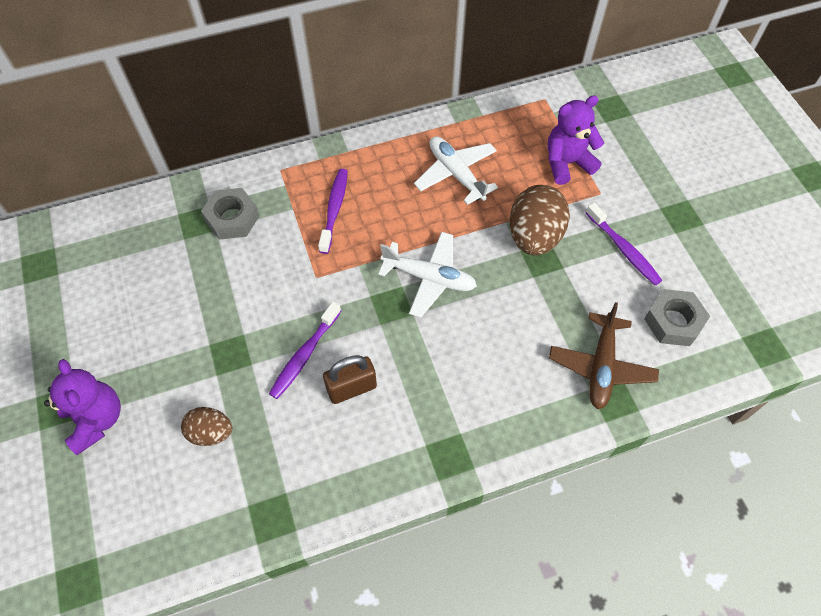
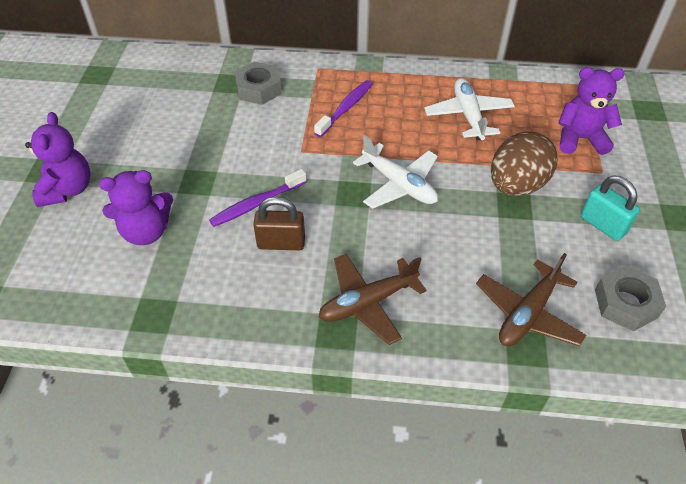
camera: 25 degrees right, 10 degrees down
brown egg [181,407,232,446] -> purple teddy bear [99,170,173,245]
purple toothbrush [586,203,662,286] -> turquoise padlock [581,175,640,241]
none -> brown plane [319,254,427,345]

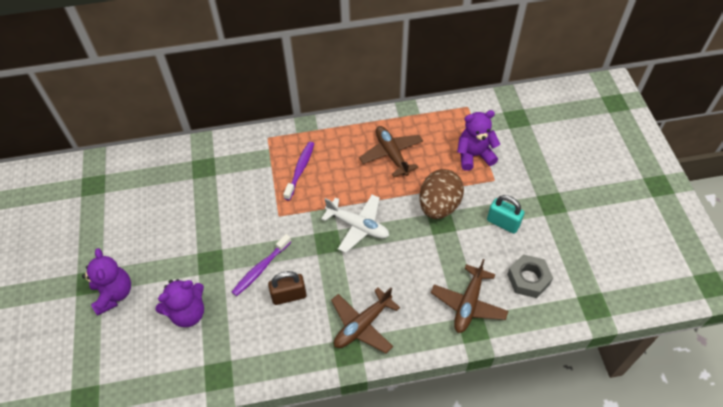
camera: 15 degrees left, 5 degrees up
grey nut [235,62,282,105] -> none
white plane [424,78,515,141] -> brown plane [359,126,423,177]

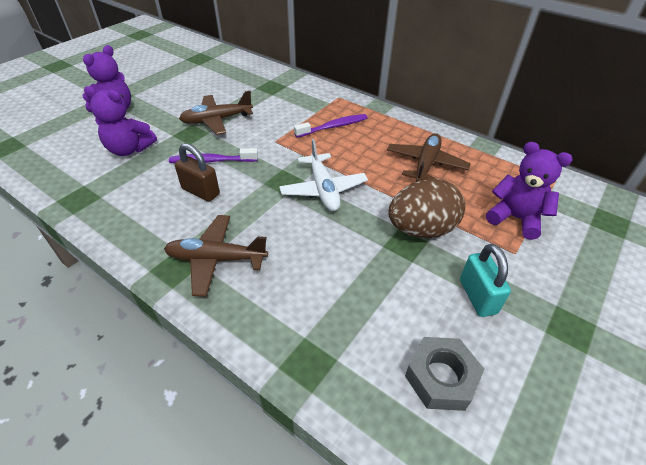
camera: 45 degrees right, 10 degrees down
brown plane [431,259,508,333] -> brown plane moved to [179,91,253,135]

